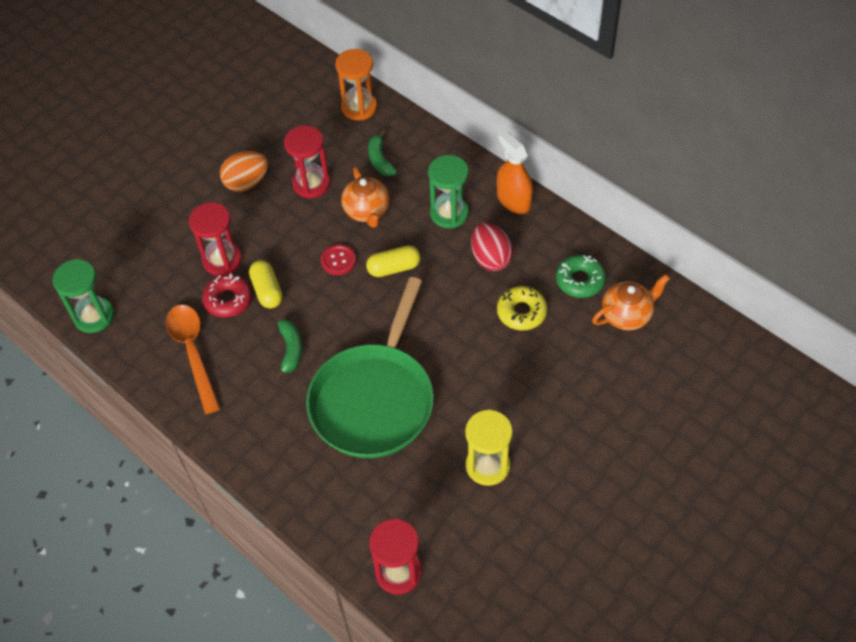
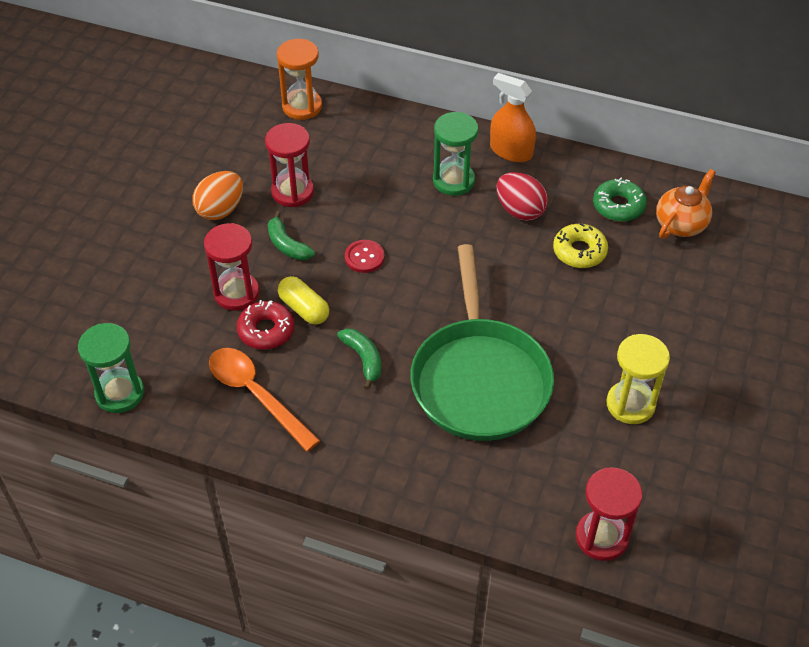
camera: 25 degrees left, 5 degrees down
orange teapot [341,167,390,228] -> none
yellow capsule [366,245,421,277] -> none
green banana [368,130,397,176] -> green banana moved to [268,211,315,261]

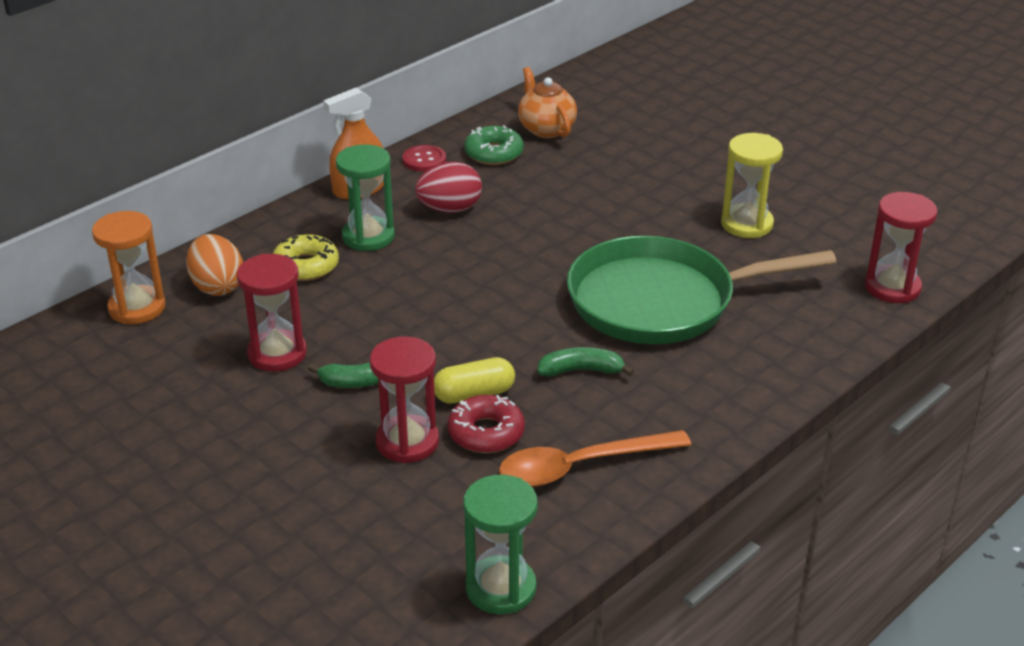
camera: 65 degrees left, 15 degrees down
orange egg [192,171,243,220] -> orange egg moved to [186,234,243,296]
red button [345,240,385,273] -> red button moved to [403,145,446,172]
green pan [410,244,554,441] -> green pan turned 150 degrees clockwise [567,236,836,344]
yellow donut [553,223,608,268] -> yellow donut moved to [273,234,339,281]

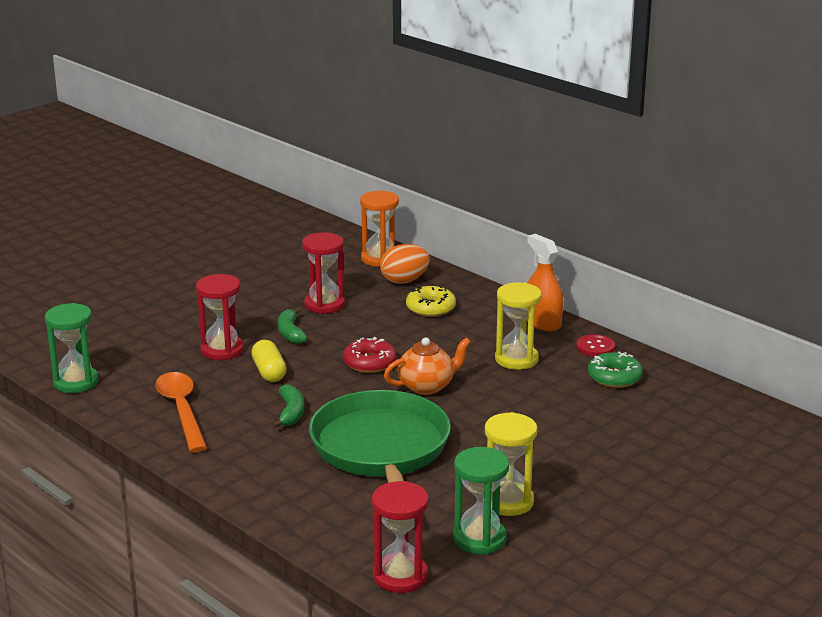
camera: 90 degrees right, 10 degrees down
green hourglass [336,144,395,251] -> green hourglass moved to [453,447,509,554]
red egg [415,162,482,213] -> yellow hourglass [495,282,542,370]
red donut [448,395,525,453] -> red donut moved to [343,337,397,373]
orange teapot [518,67,577,138] -> orange teapot moved to [384,337,471,395]

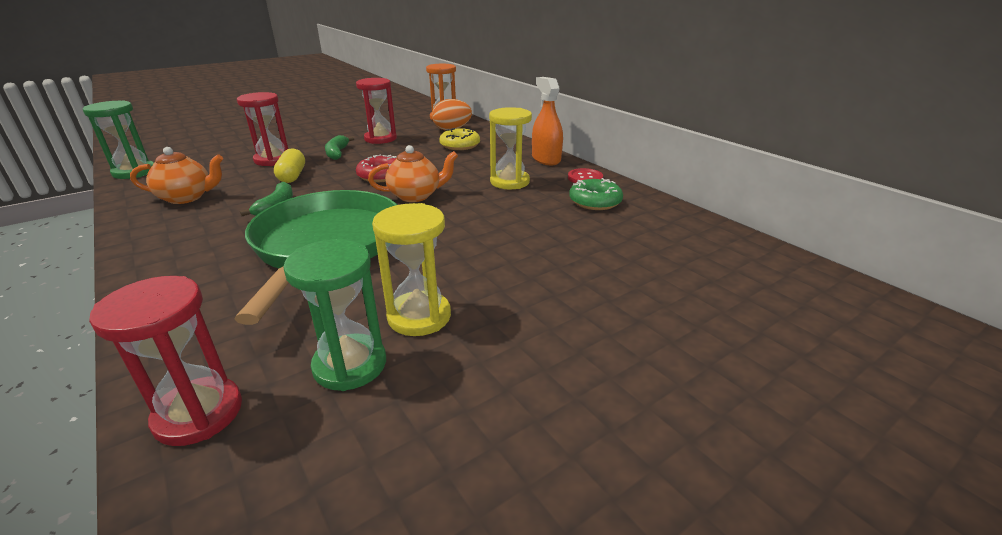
camera: 10 degrees right, 5 degrees up
orange spoon [155,372,207,452] -> orange teapot [130,147,223,204]

